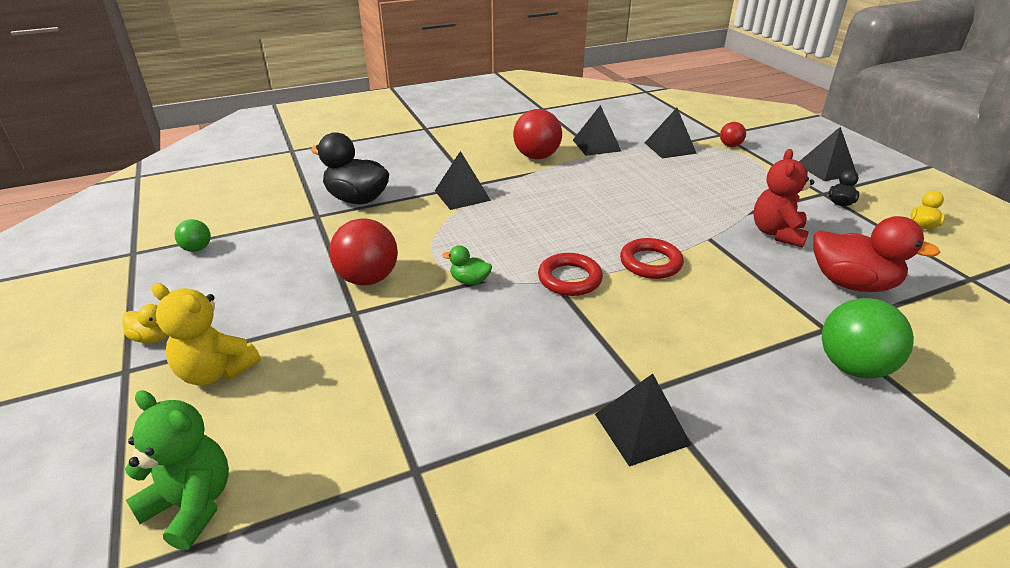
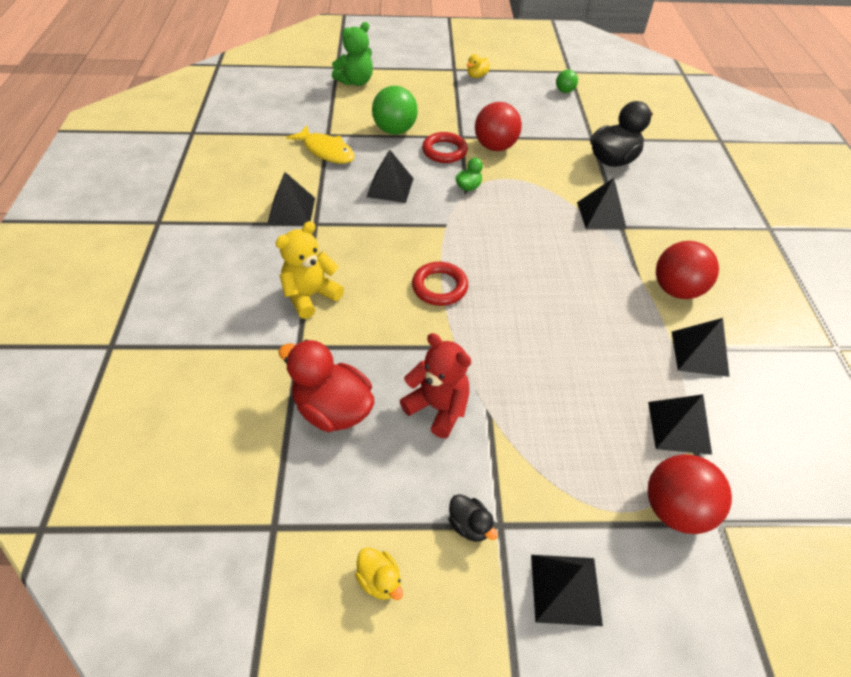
camera: 110 degrees right, 15 degrees up
yellow teddy bear [152,283,261,386] -> yellow teddy bear moved to [275,221,344,319]
red ring [538,253,603,296] -> red ring moved to [422,132,468,163]
red ball [720,122,746,147] -> red ball [648,454,732,534], size x1.90
red duck [813,216,940,292] -> red duck turned 75 degrees clockwise [278,340,374,432]
green ball [822,298,914,379] -> green ball moved to [372,86,418,135]
none -> yellow fish [286,125,355,164]
none -> black pyramid [366,149,414,203]

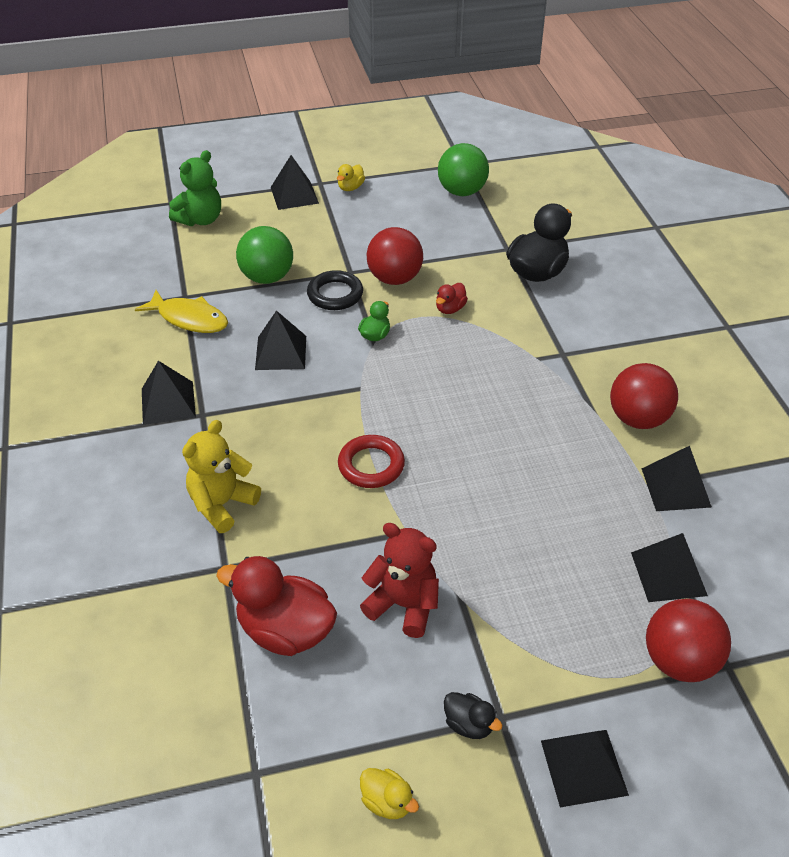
camera: 10 degrees left, 5 degrees down
red ring [422,132,468,163] -> black ring [307,270,363,310]
green ball [556,70,578,93] -> green ball [438,143,489,196], size x1.90
black pyramid [577,178,627,229] -> black pyramid moved to [271,155,319,210]
none -> red duck [436,283,468,314]

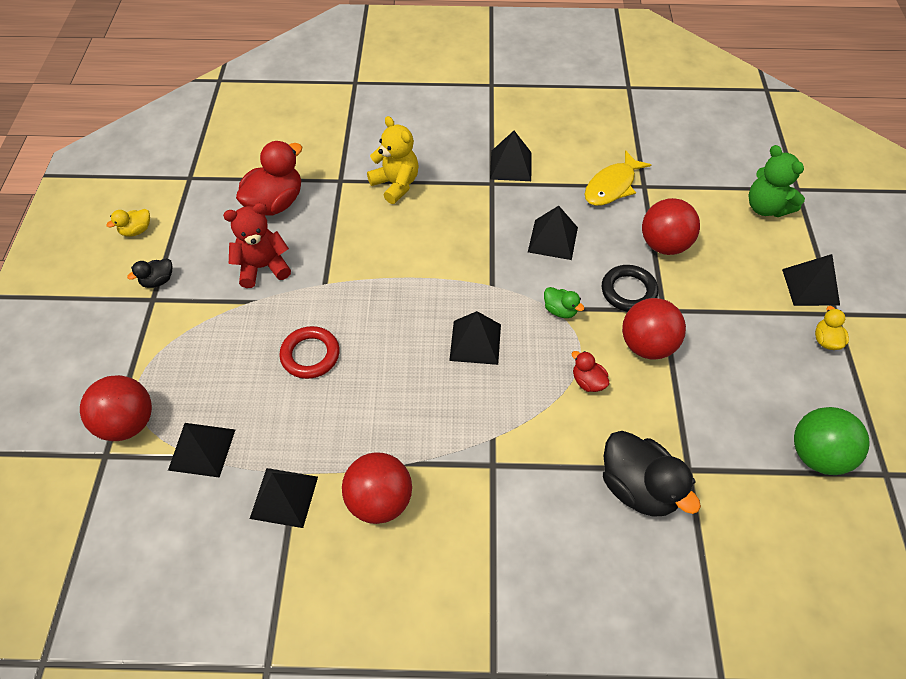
camera: 105 degrees right, 10 degrees up
green ball [236,226,293,284] -> red ball [642,198,700,255]
yellow duck [337,164,365,191] -> yellow duck turned 45 degrees clockwise [815,306,849,350]
red ring [338,435,405,488] -> red ring moved to [279,326,340,379]
red teddy bear [360,523,439,638] -> red teddy bear turned 150 degrees counterclockwise [223,203,291,288]
black pyramid [541,730,629,807] -> black pyramid moved to [449,311,501,365]

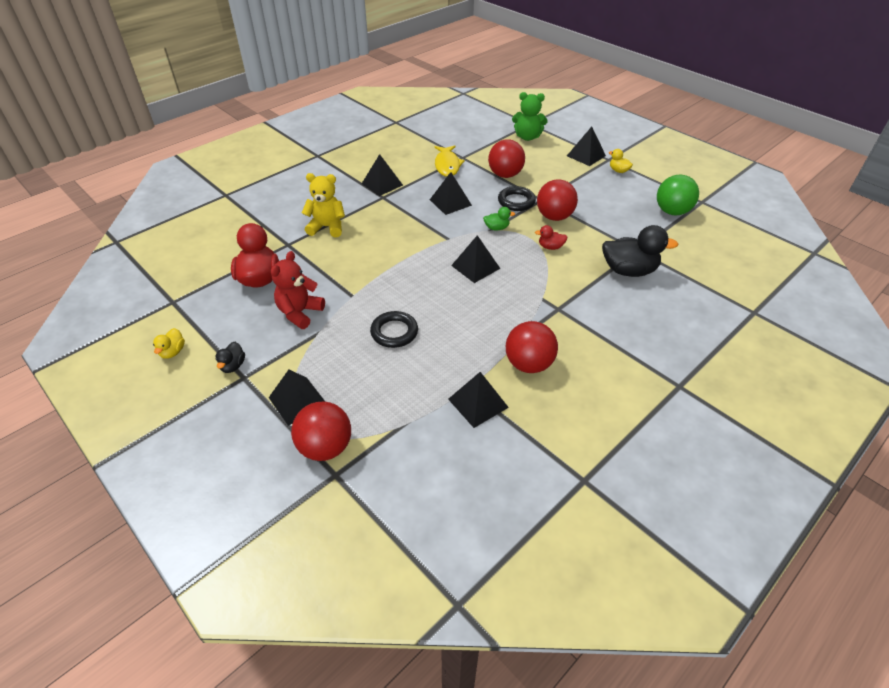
camera: 45 degrees left, 10 degrees down
black pyramid [168,423,235,478] -> black pyramid moved to [269,370,325,426]
red ring [279,326,340,379] -> black ring [370,311,418,348]

